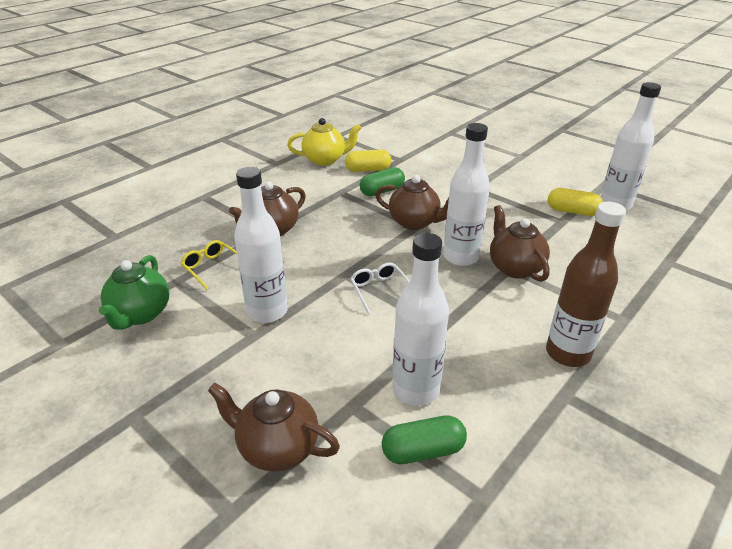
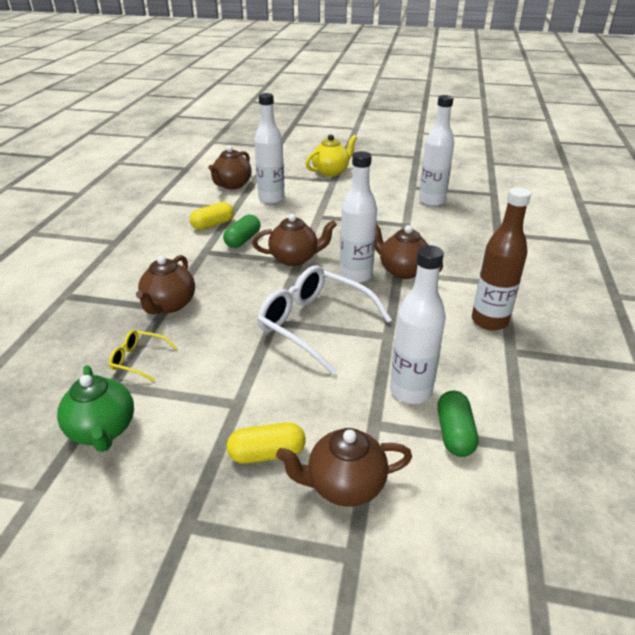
camera: 30 degrees left, 0 degrees up
white bottle [234,167,288,323] -> white bottle moved to [254,93,285,204]
yellow teapot [287,118,361,166] -> yellow teapot moved to [305,134,357,177]
white glasses [350,262,410,314] -> white glasses [257,265,392,375], size x2.12
green capsule [382,415,467,464] -> green capsule turned 45 degrees counterclockwise [437,391,478,457]
yellow capsule [548,188,603,216] -> yellow capsule moved to [227,422,306,464]
none -> brown teapot [208,146,251,189]

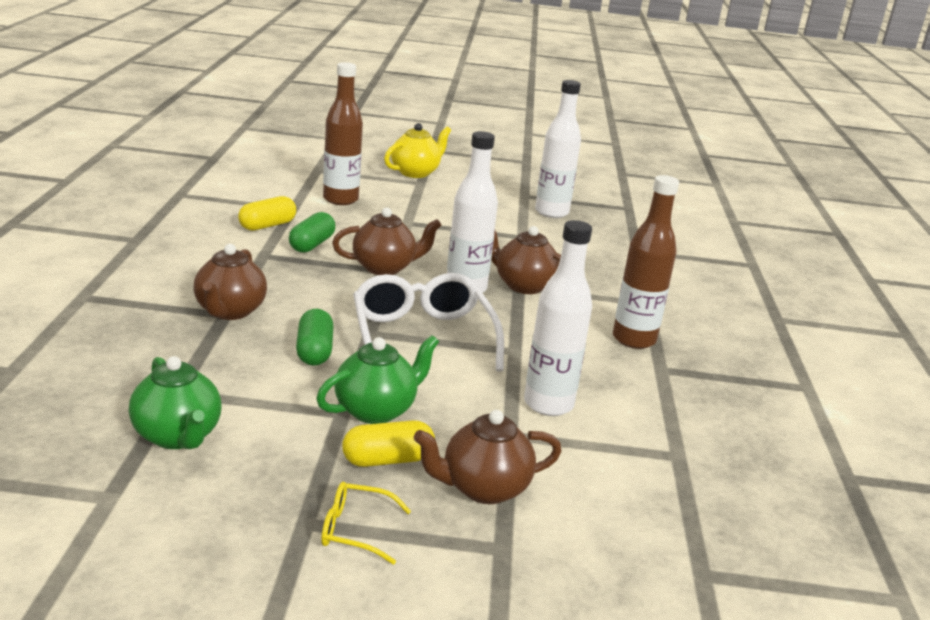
camera: 10 degrees left, 10 degrees down
yellow glasses [109,330,177,382] -> yellow glasses moved to [321,481,411,565]
brown teapot [208,146,251,189] -> none
white bottle [254,93,285,204] -> brown bottle [323,62,363,205]
white glasses [257,265,392,375] -> white glasses turned 45 degrees clockwise [353,273,504,372]
green capsule [437,391,478,457] -> green capsule moved to [296,309,334,366]
none -> green teapot [316,335,439,424]

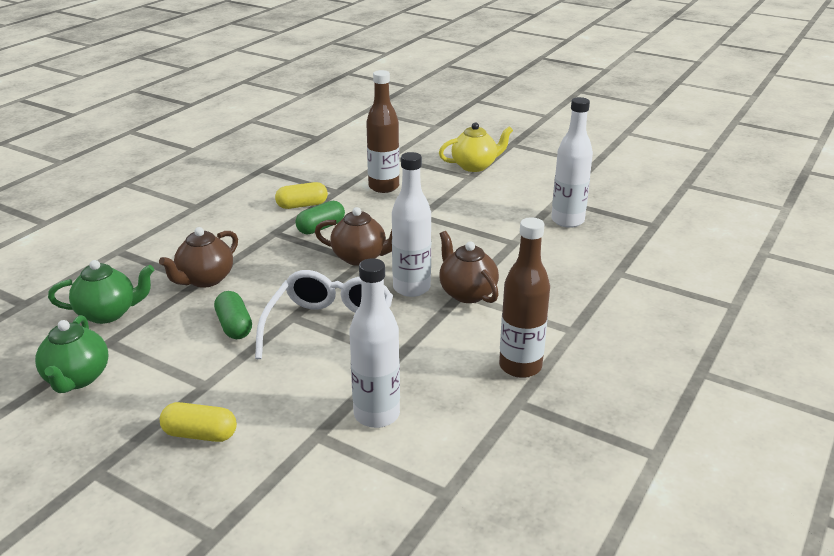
camera: 30 degrees right, 5 degrees up
green capsule [296,309,334,366] -> green capsule turned 45 degrees counterclockwise [214,291,252,339]
green teapot [316,335,439,424] -> green teapot moved to [48,260,154,324]
yellow glasses [321,481,411,565] -> none
brown teapot [414,410,562,504] -> none

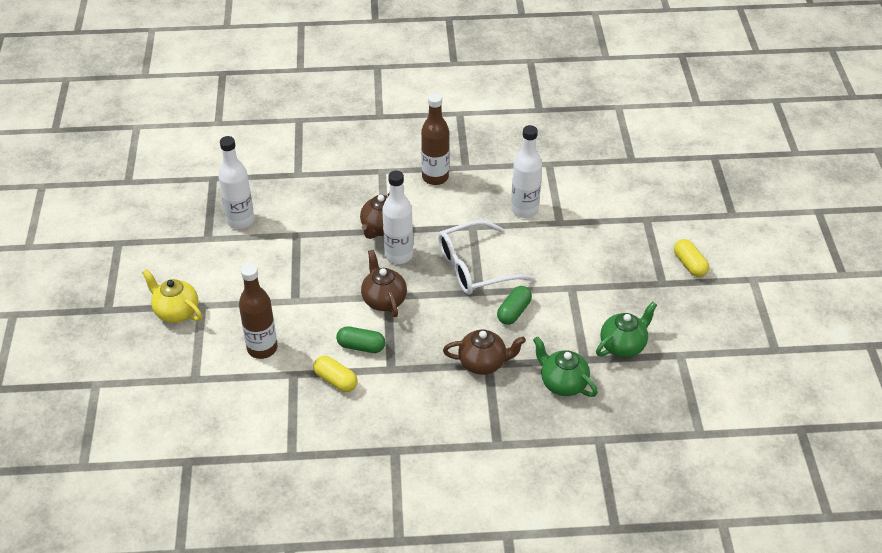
camera: 125 degrees left, 15 degrees up
yellow capsule [160,402,237,442] -> yellow capsule moved to [674,239,709,277]

